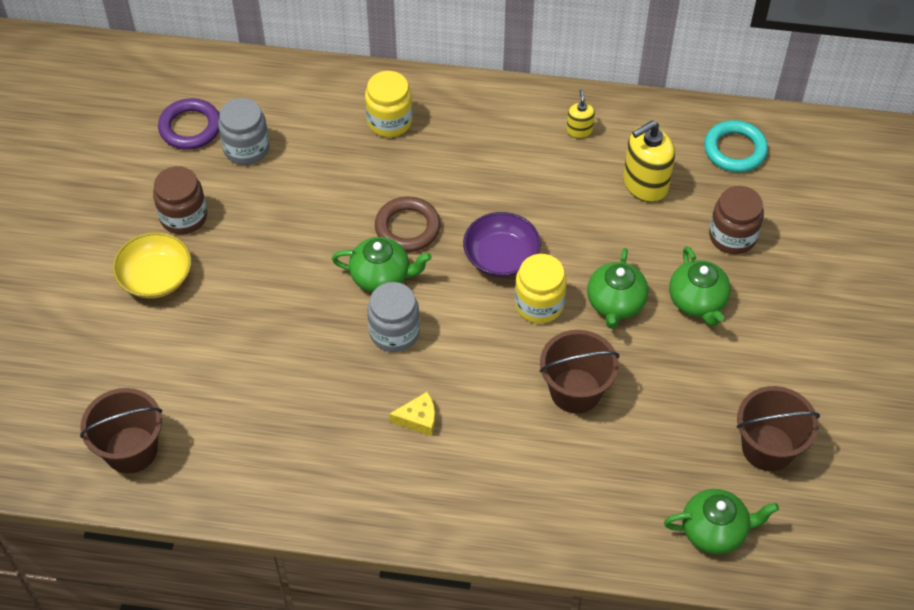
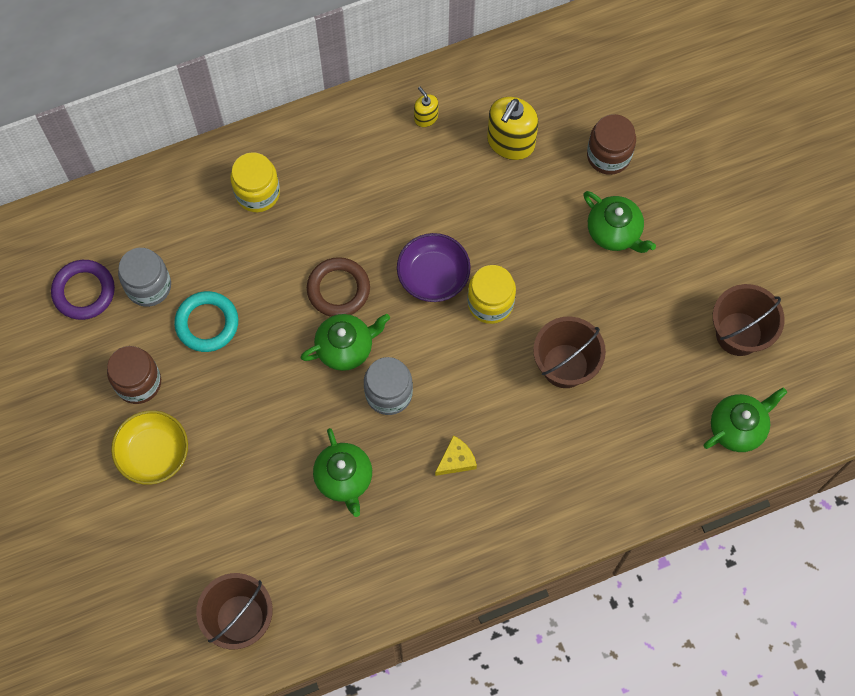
camera: 30 degrees left, 15 degrees up
green teapot [587,248,648,329] -> green teapot moved to [313,428,372,517]
turquoise ring [704,120,768,172] -> turquoise ring moved to [174,291,238,352]

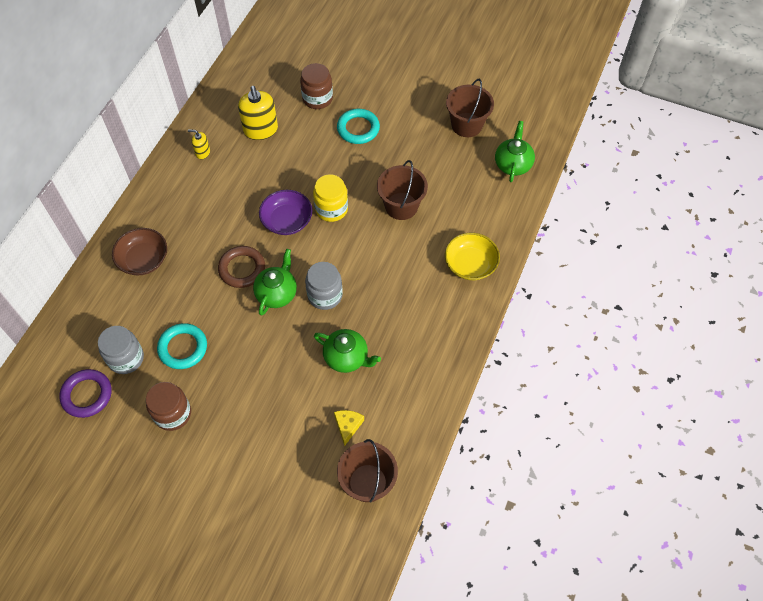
camera: 45 degrees left, 10 degrees down
yellow bowl [111,410,188,485] -> yellow bowl moved to [445,233,500,280]
yellow jar [230,152,280,212] -> brown bowl [112,228,167,275]
yellow cheese [435,435,477,476] -> yellow cheese moved to [334,410,364,446]
green teapot [583,191,656,253] -> turquoise ring [337,109,380,144]

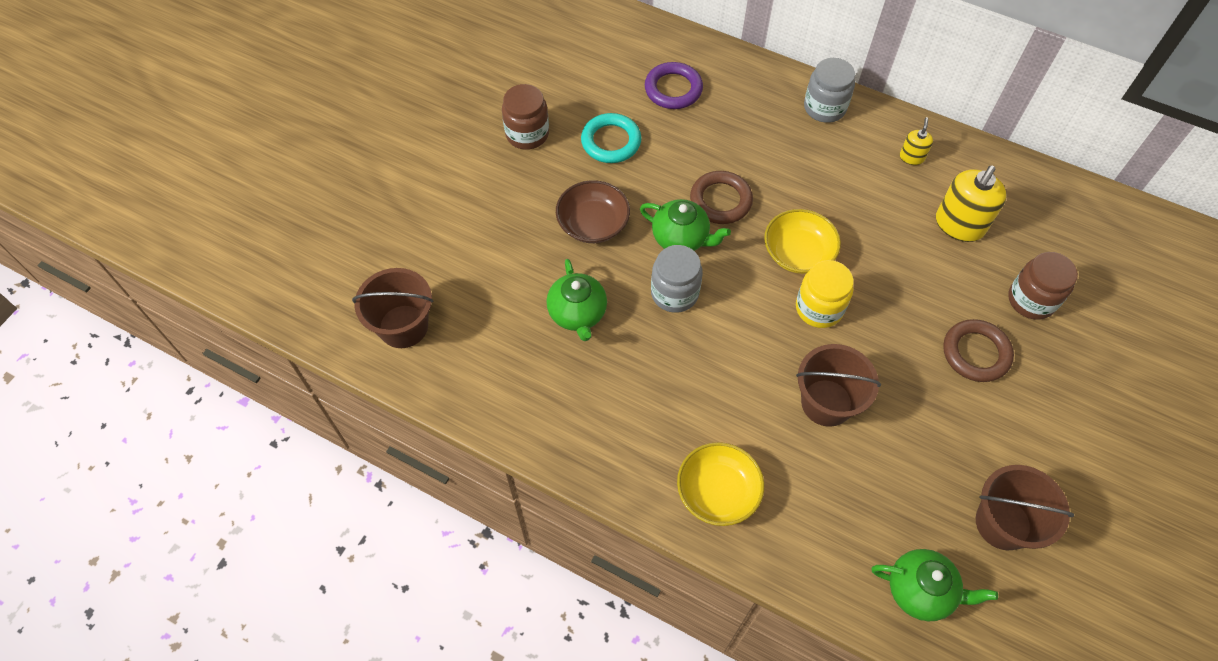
camera: 95 degrees right, 0 degrees up
purple ring [59,369,111,418] -> purple ring moved to [645,62,703,109]
grey jar [98,326,144,374] -> grey jar moved to [804,58,855,123]
brown bowl [112,228,167,275] -> brown bowl moved to [556,180,630,243]
yellow soap dispenser [238,86,278,140] -> yellow soap dispenser turned 45 degrees counterclockwise [936,165,1007,242]
purple bowl [259,190,312,235] -> yellow bowl [764,209,841,274]
green teapot [314,329,381,373] -> green teapot turned 45 degrees counterclockwise [546,259,607,341]
yellow cheese [334,410,364,446] -> none
turquoise ring [337,109,380,144] -> brown ring [943,319,1014,382]

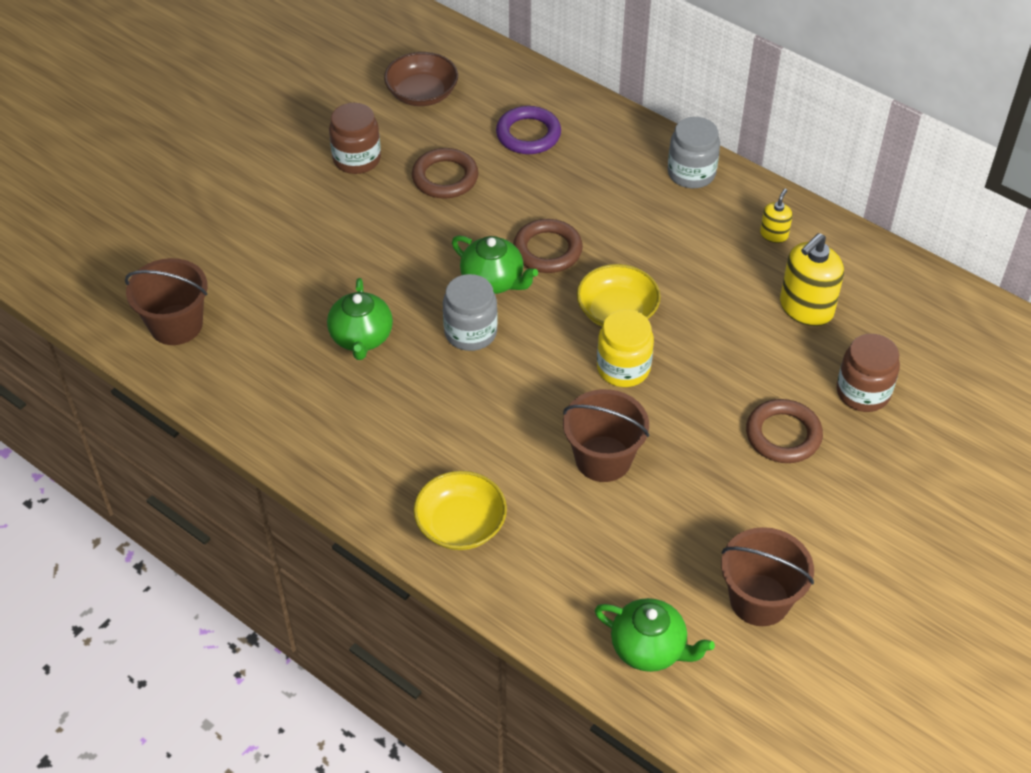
camera: 10 degrees right, 10 degrees down
brown bowl [556,180,630,243] -> brown bowl moved to [384,52,458,106]
turquoise ring [581,113,641,163] -> brown ring [412,148,479,199]

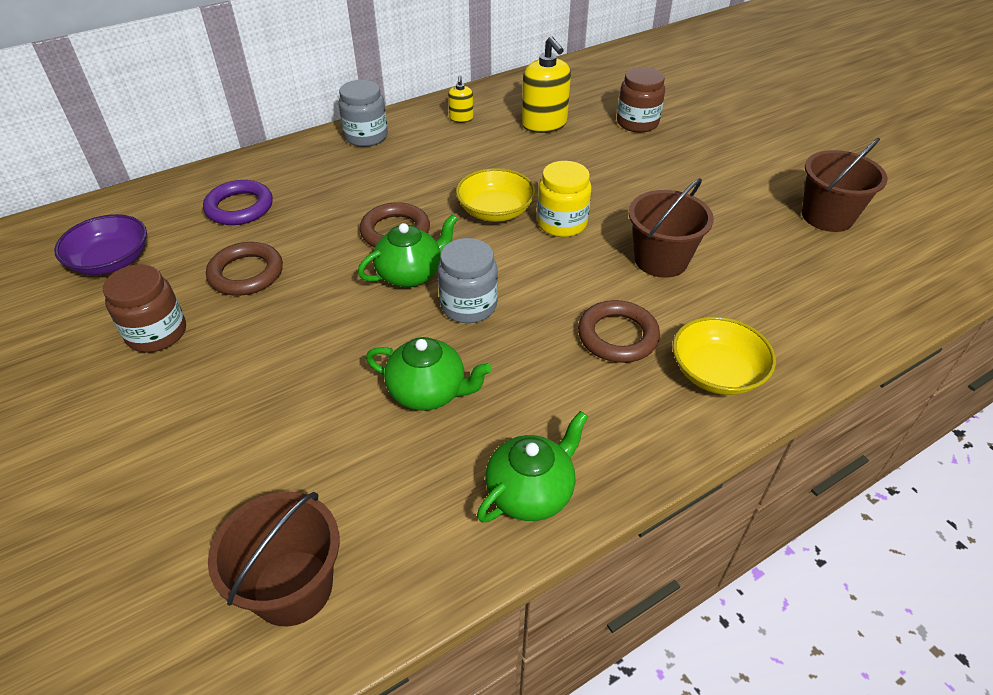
camera: 70 degrees left, 5 degrees down
brown bowl [384,52,458,106] -> purple bowl [54,214,147,275]
green teapot [595,598,715,672] -> green teapot moved to [477,411,588,522]
brown ring [746,399,823,463] -> brown ring moved to [578,300,660,363]
yellow soap dispenser [760,189,793,243] -> yellow soap dispenser turned 135 degrees counterclockwise [448,76,474,123]

